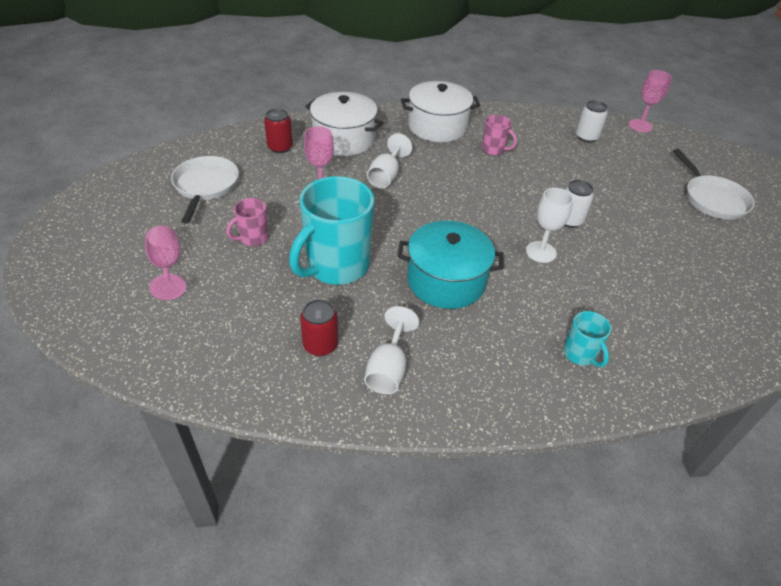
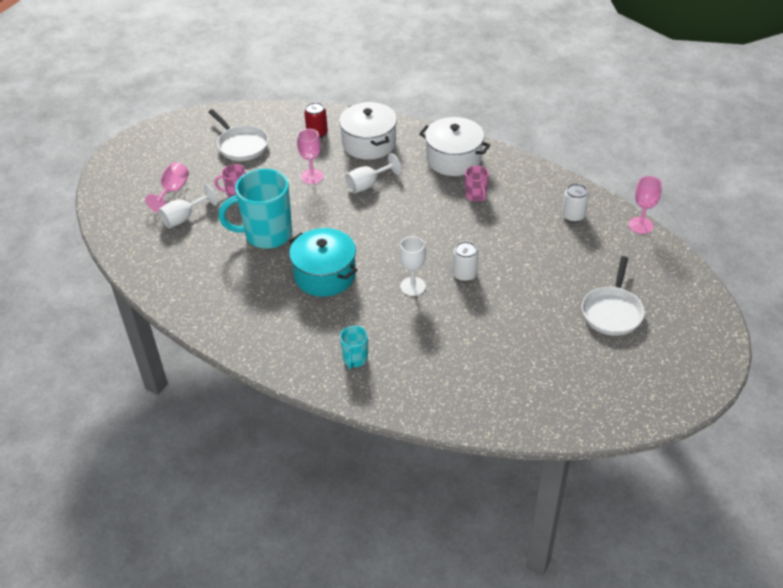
camera: 40 degrees right, 0 degrees up
white pan [171,156,239,223] -> white pan turned 105 degrees clockwise [209,109,269,161]
red can [300,299,338,356] -> none
white goblet [364,306,419,394] -> white goblet moved to [159,184,218,228]

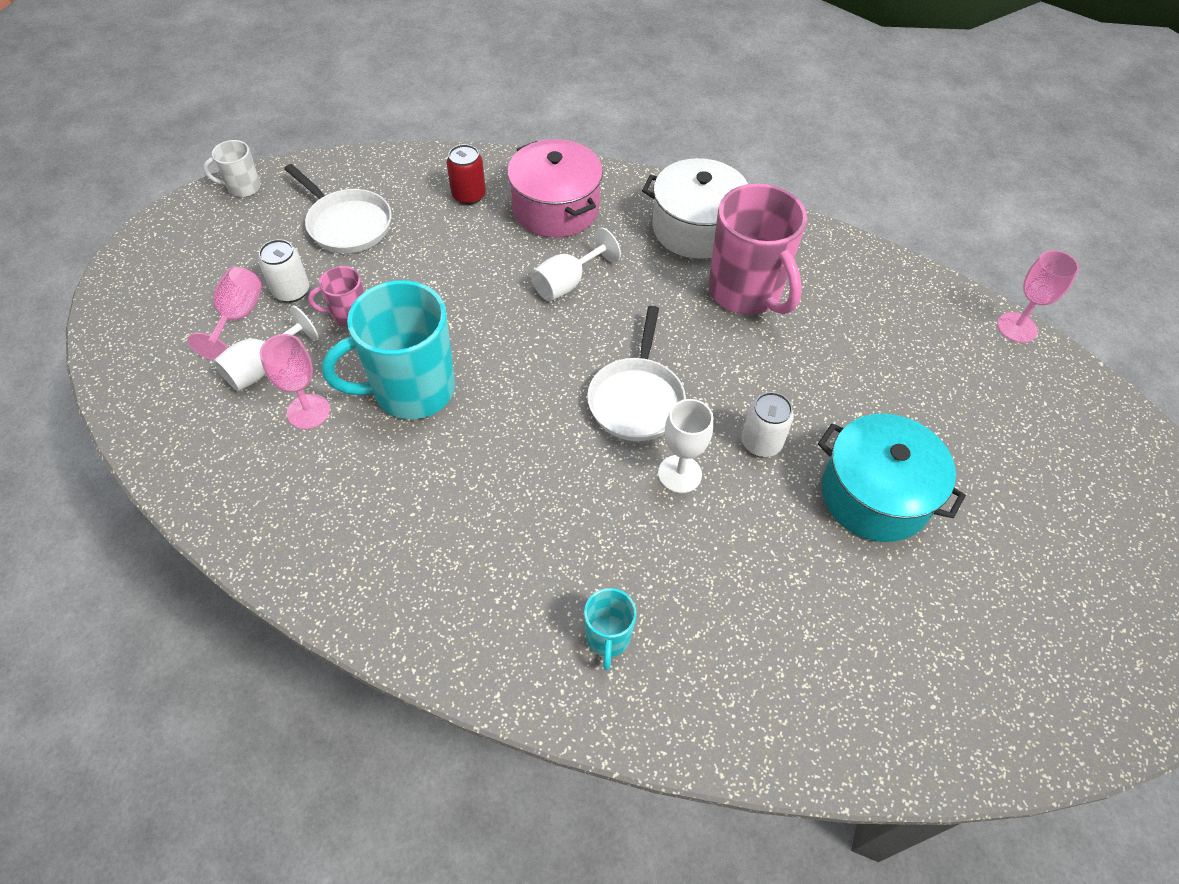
camera: 10 degrees left, 10 degrees up
turquoise pot [289,228,357,297] -> turquoise pot moved to [818,413,966,542]
pink goblet [297,129,324,184] -> pink goblet moved to [260,334,330,429]
white pot [339,102,397,160] -> pink pot [507,139,603,238]
pink mug [465,166,489,202] -> pink mug [709,183,807,315], size x2.11
white can [562,183,589,223] -> white can moved to [259,239,309,303]
white pan [582,256,645,336] -> white pan moved to [587,306,686,441]
none -> white mug [203,140,261,197]

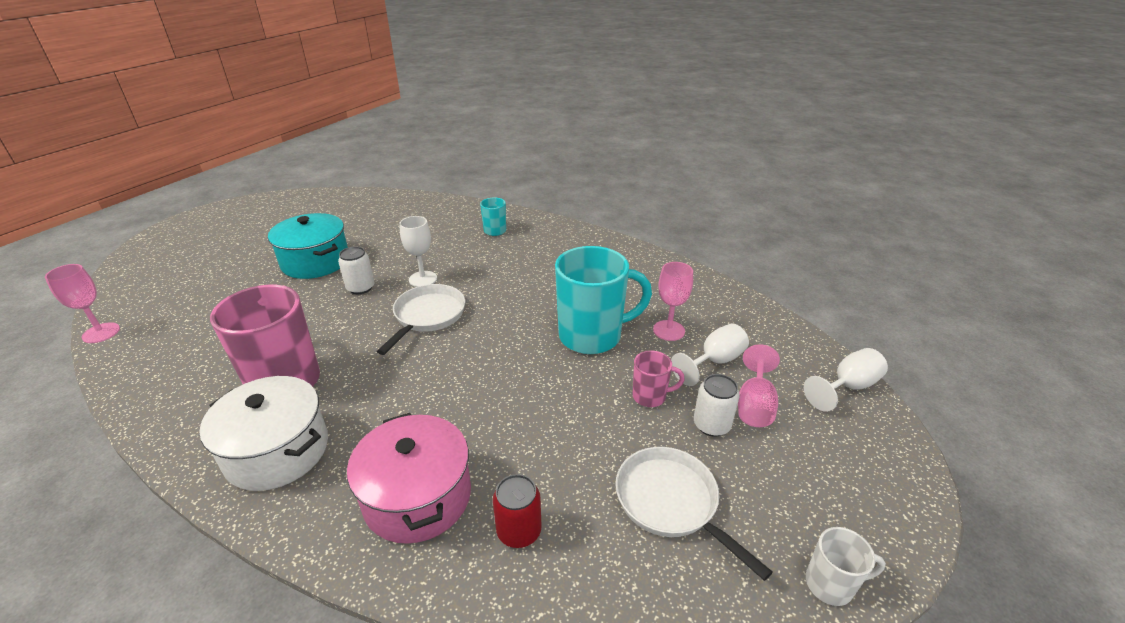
camera: 170 degrees left, 20 degrees down
white goblet [531,227,621,301] -> white goblet moved to [804,348,888,412]

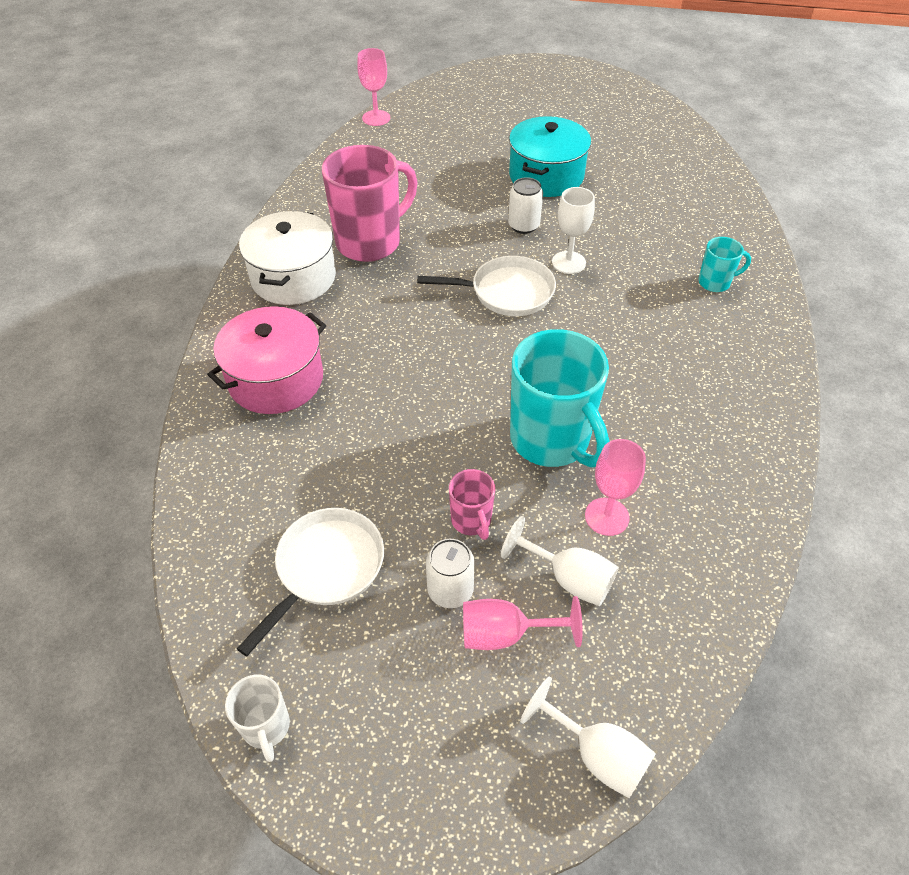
camera: 70 degrees right, 15 degrees up
red can [493,474,542,548] -> none

